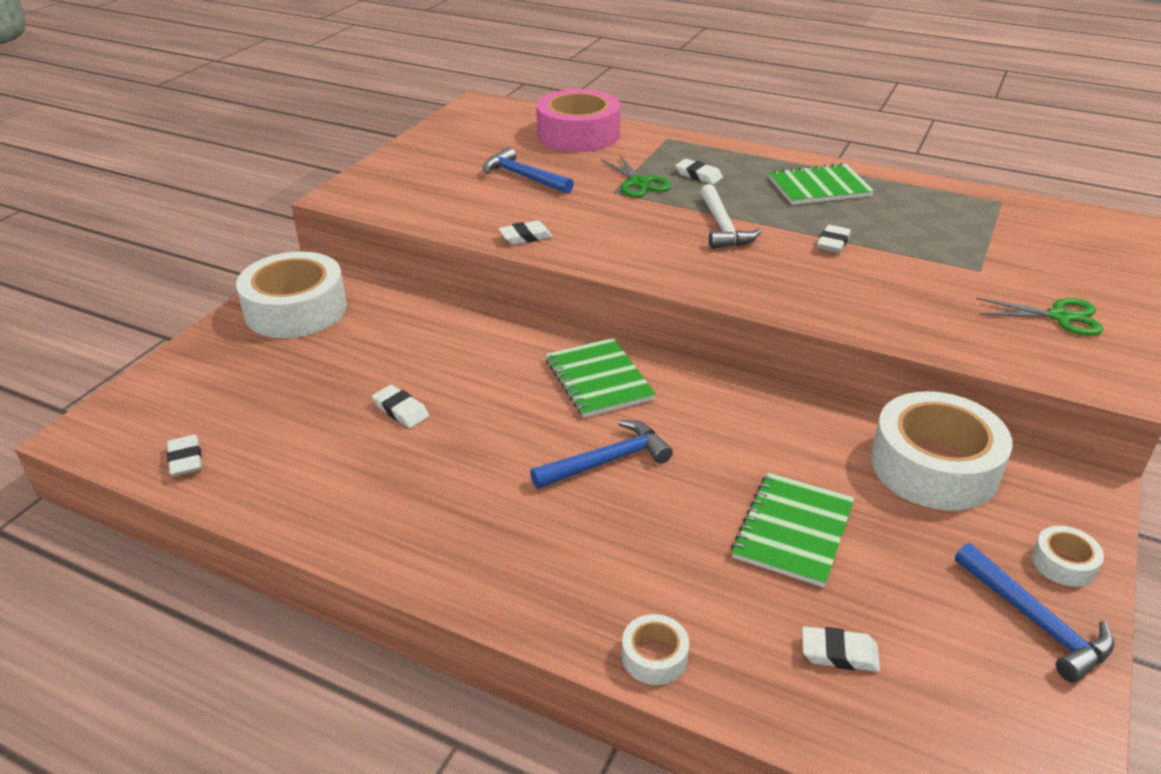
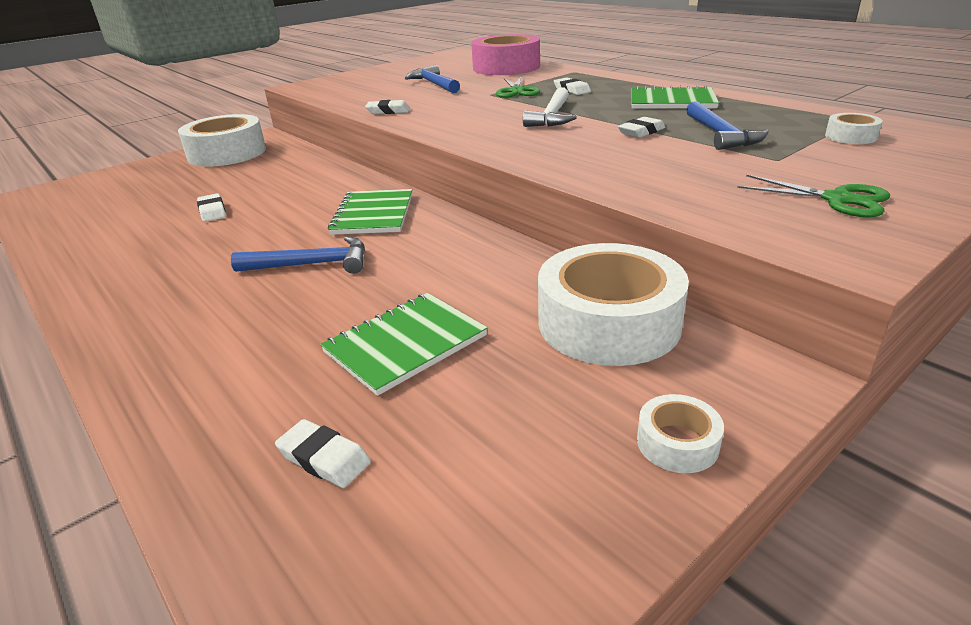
camera: 25 degrees right, 5 degrees down
white eraser [167,435,202,476] -> none
white tape [622,614,689,685] -> white tape moved to [825,113,883,144]
blue hammer [955,543,1114,683] -> blue hammer moved to [686,101,768,150]

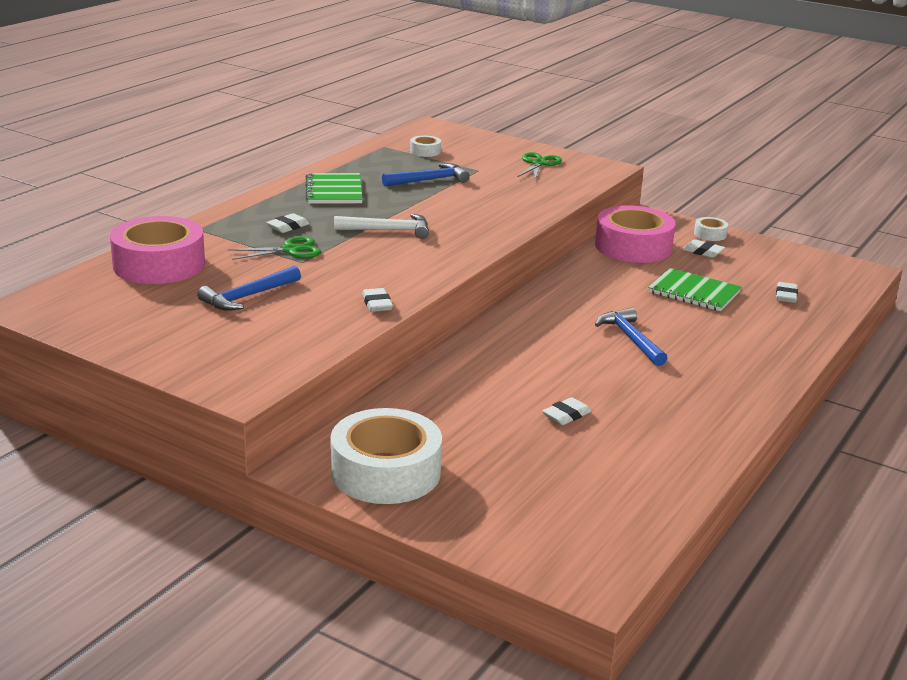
camera: 110 degrees left, 5 degrees down
green notebook [328,189,412,235] -> none
white tape [538,243,689,366] -> pink tape [595,205,676,263]
white eraser [618,117,665,138] -> white eraser moved to [682,239,725,258]

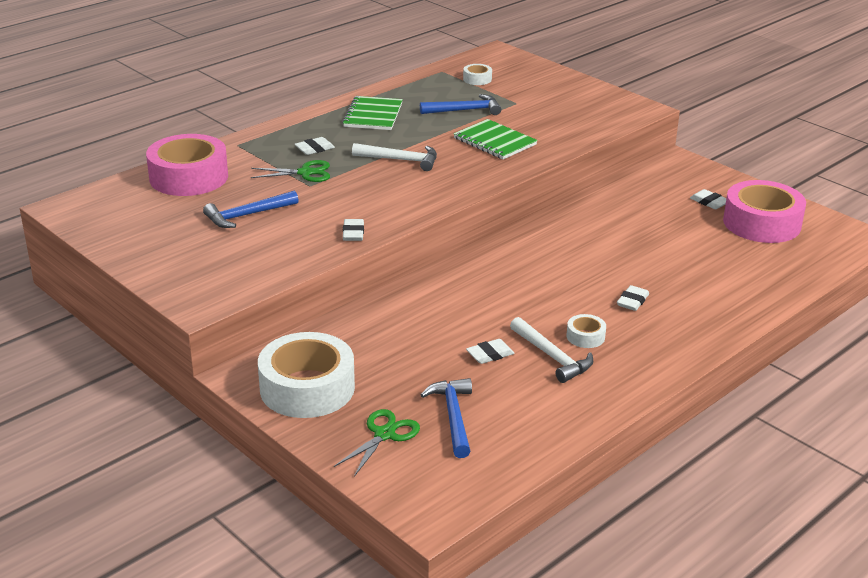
camera: 15 degrees right, 5 degrees up
green scissors [518,152,562,179] -> green scissors moved to [334,409,420,477]
pink tape [595,205,676,263] -> pink tape moved to [723,180,806,243]
blue hammer [595,307,667,366] -> blue hammer moved to [421,378,472,458]
green notebook [648,268,741,311] -> green notebook moved to [453,119,538,159]
white tape [694,217,728,241] -> white tape moved to [567,314,606,348]
white eraser [776,282,798,303] -> white eraser moved to [617,285,649,311]
none -> white hammer [510,317,593,383]

